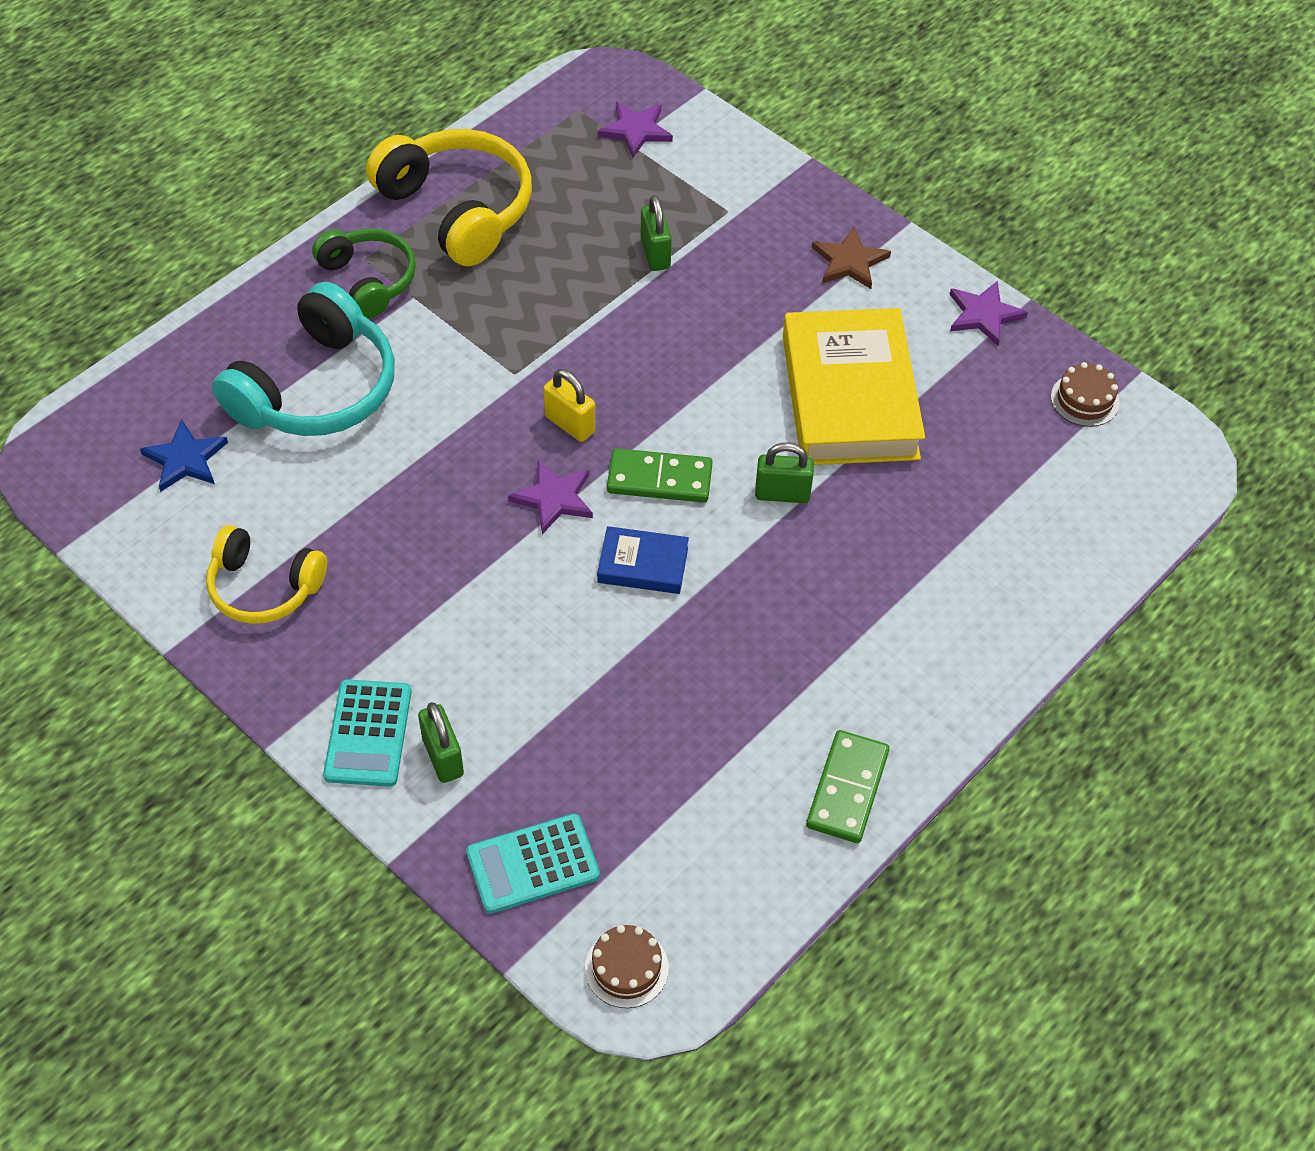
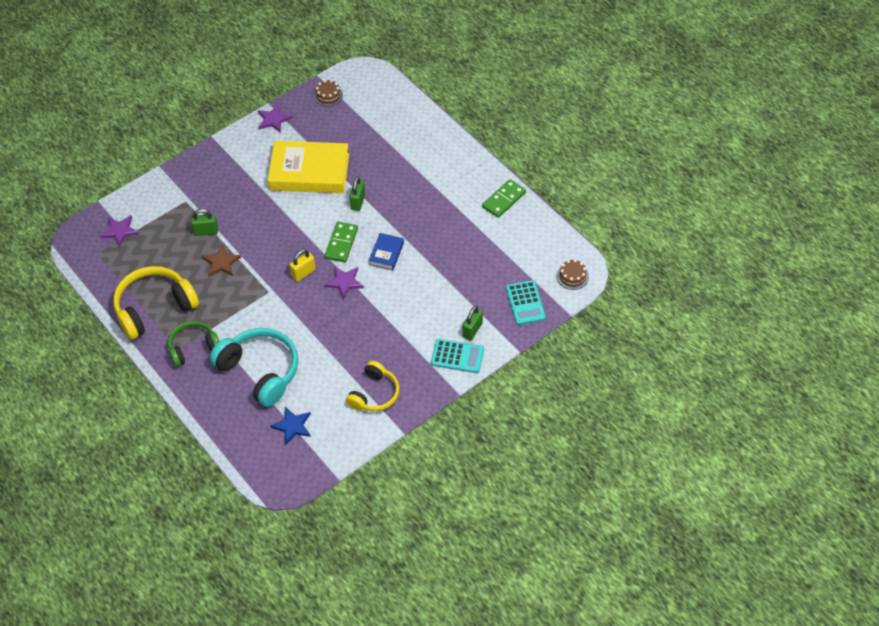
camera: 80 degrees left, 0 degrees up
green padlock [418,702,464,783] -> green padlock turned 45 degrees counterclockwise [462,306,483,341]
green domino [806,730,890,843] -> green domino turned 75 degrees counterclockwise [482,179,526,218]
brown star [812,227,891,289] -> brown star moved to [202,245,241,277]

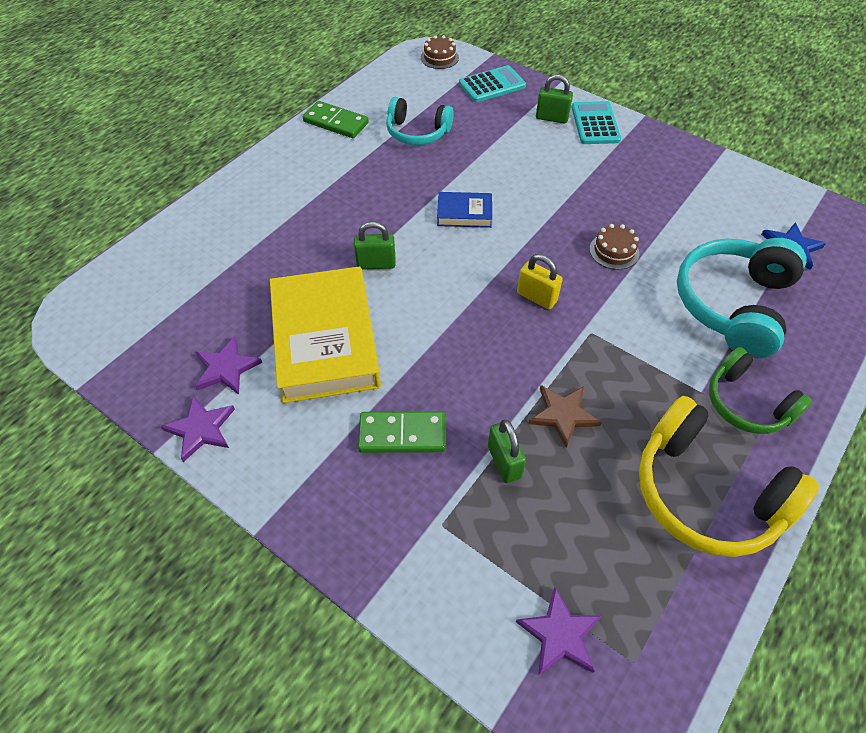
camera: 105 degrees left, 0 degrees up
brown cake [314,80,343,107] -> brown cake moved to [590,224,639,270]
purple star [324,266,364,299] -> purple star moved to [195,336,262,395]
green domino [325,222,358,262] -> green domino moved to [358,411,446,453]
yellow headphones [346,361,399,411] -> none
none -> turquoise headphones [386,97,454,145]

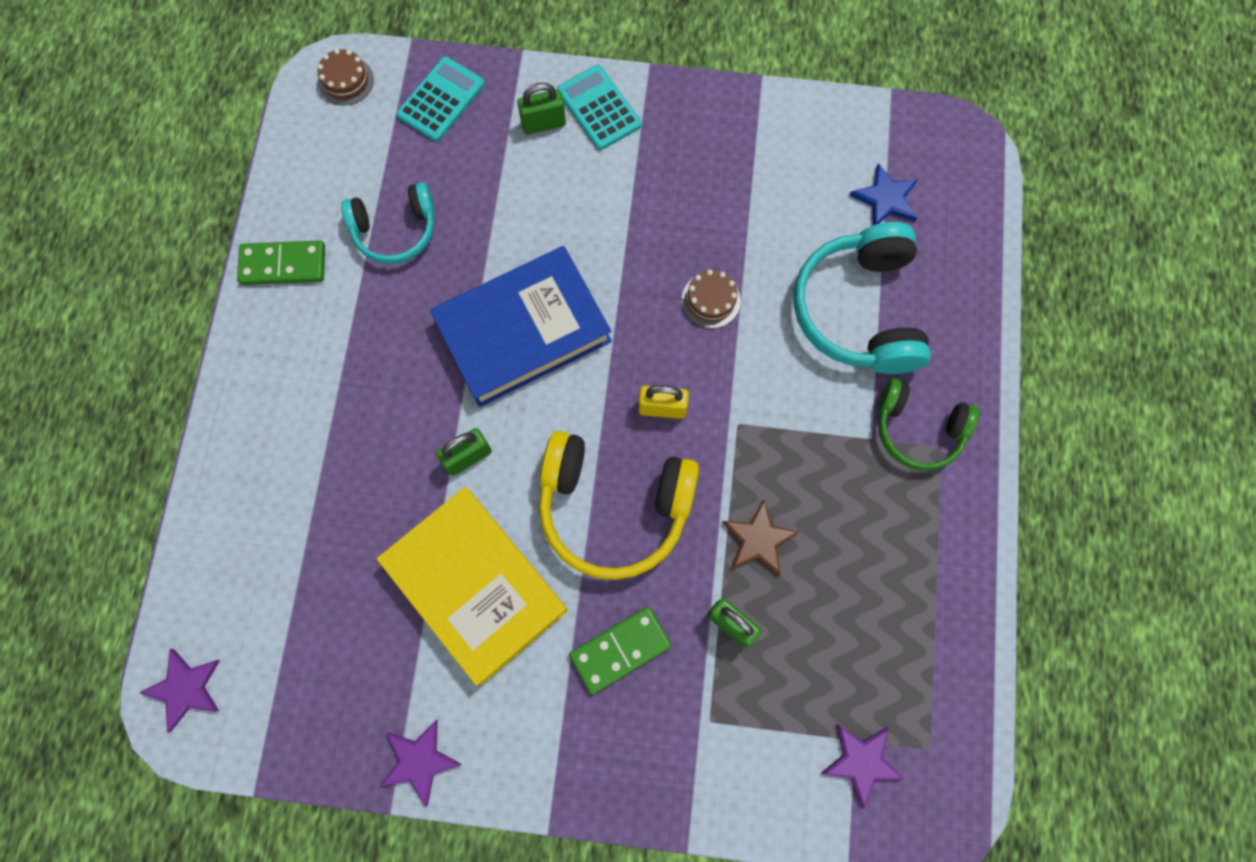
camera: 30 degrees left, 20 degrees up
purple star [195,336,262,395] -> purple star moved to [139,649,220,732]
blue book [437,192,492,228] -> blue book [430,246,612,407], size x2.16
yellow headphones [639,396,819,557] -> yellow headphones moved to [539,431,699,580]

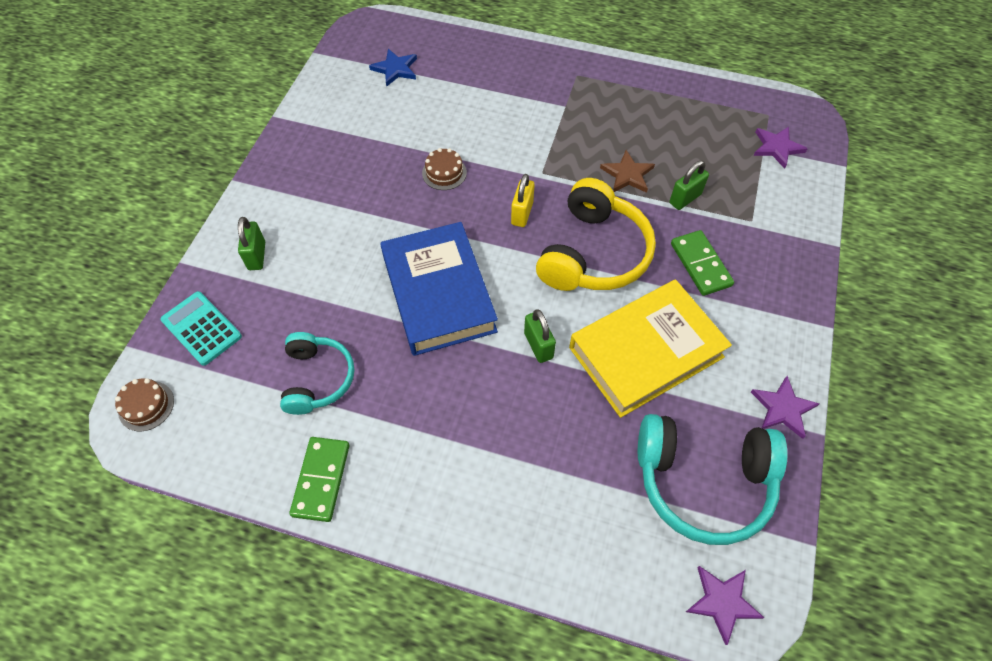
camera: 80 degrees left, 15 degrees down
turquoise calculator [557,65,642,150] -> none
turquoise headphones [794,222,931,374] -> turquoise headphones moved to [638,414,788,545]
green headphones [878,378,979,470] -> none

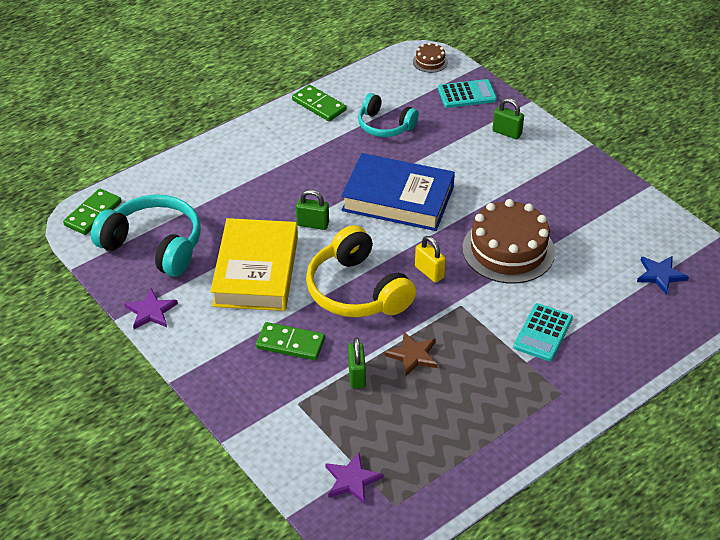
camera: 125 degrees right, 15 degrees down
brown cake [422,148,467,190] -> brown cake [462,199,555,284], size x2.23
turquoise headphones [638,414,788,545] -> turquoise headphones turned 75 degrees clockwise [91,194,201,277]
purple star [686,566,764,645] -> green domino [63,189,122,235]
none -> turquoise calculator [513,303,573,361]

